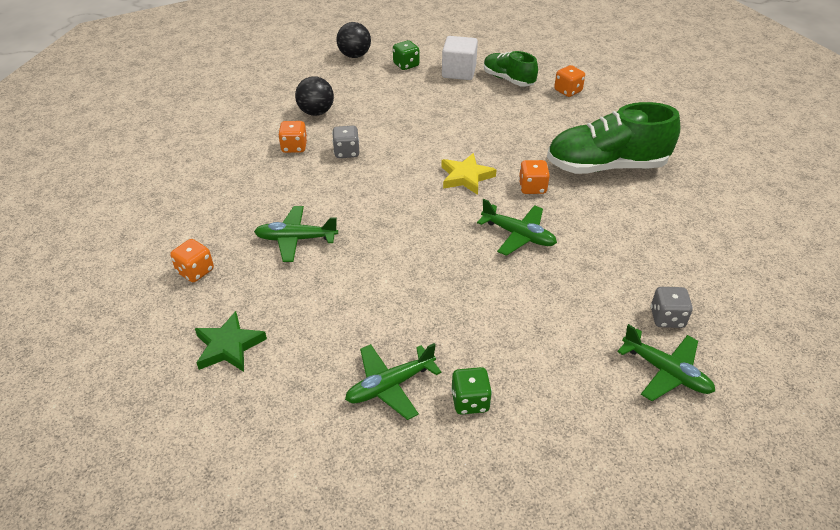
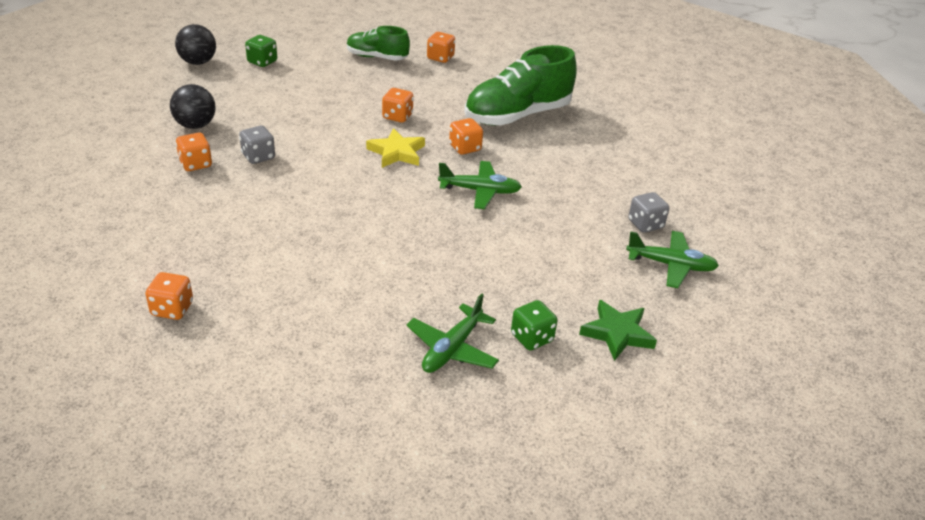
camera: 30 degrees left, 5 degrees down
green star [195,311,267,372] -> green star moved to [579,300,657,361]
green plane [254,206,338,262] -> none
white cube [442,36,478,80] -> none
none -> orange dice [382,88,414,123]

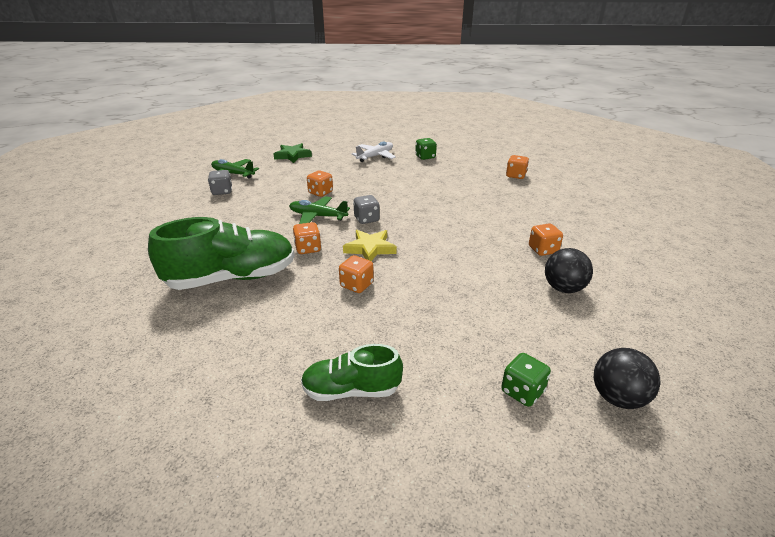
camera: 165 degrees left, 5 degrees down
grey dice [239,126,275,164] -> grey dice moved to [353,195,380,224]
green shoe [347,26,410,61] -> green shoe turned 150 degrees clockwise [301,344,403,401]
green plane [406,294,499,373] -> white plane [351,141,396,162]
orange dice [427,32,455,63] -> orange dice moved to [307,170,333,197]
green dice [511,300,558,350] -> green dice moved to [415,138,437,160]

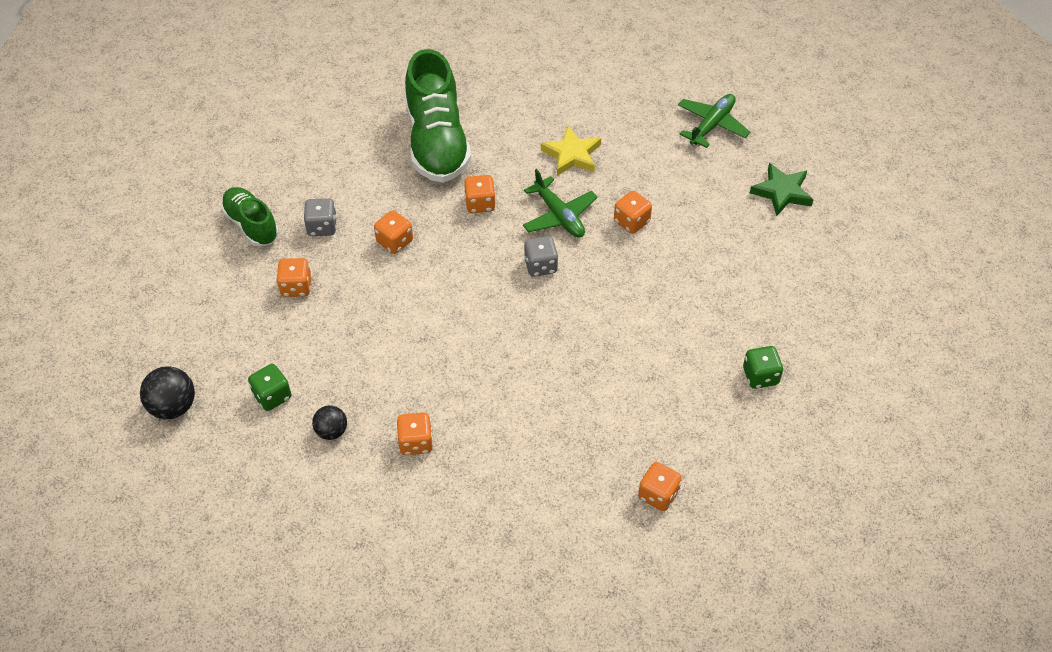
camera: 100 degrees right, 20 degrees up
grey dice [208,170,232,195] -> grey dice moved to [304,198,337,236]
green plane [289,196,350,224] -> green plane turned 120 degrees clockwise [523,169,598,238]
green shoe [301,344,403,401] -> green shoe turned 45 degrees counterclockwise [221,187,279,247]
yellow star [343,230,397,261] -> yellow star moved to [541,126,601,176]
white plane [351,141,396,162] -> none
green dice [501,353,551,407] -> green dice moved to [248,364,291,411]
black ball [545,248,593,293] -> black ball [312,405,347,440], size x0.65
none -> orange dice [276,258,312,297]

